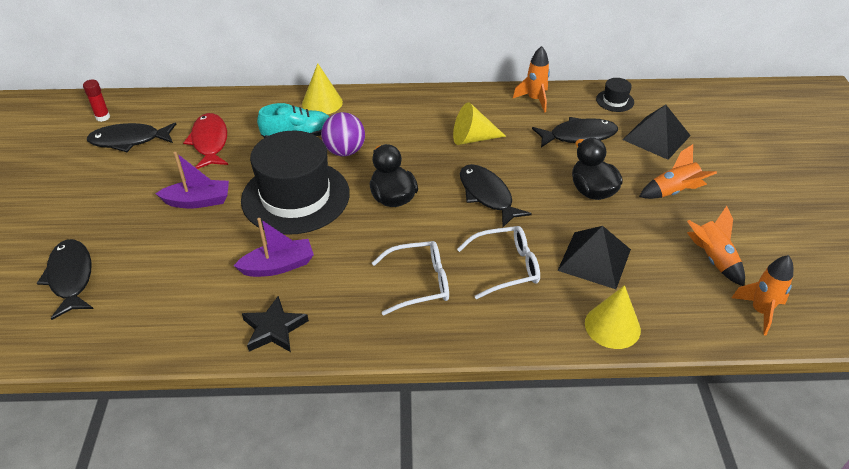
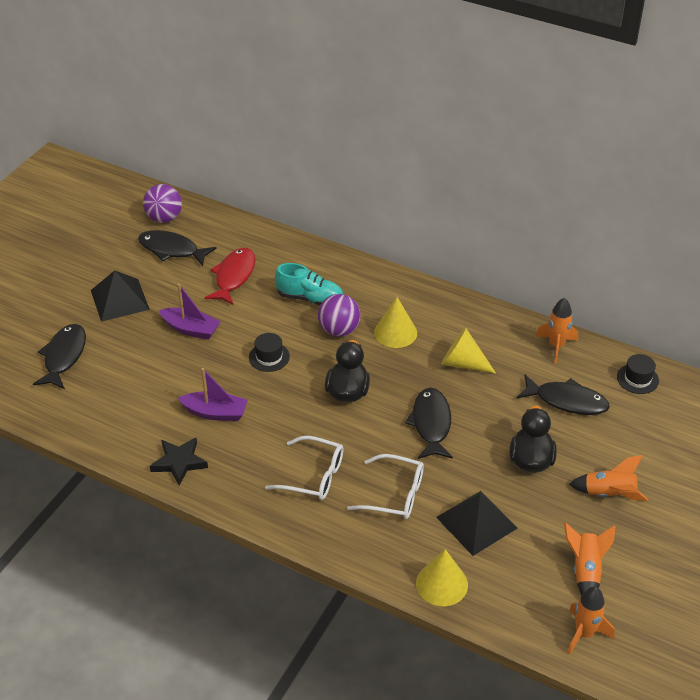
camera: 30 degrees right, 0 degrees up
red glue stick [83,80,110,122] -> purple ball [143,184,182,223]
black hat [241,131,350,235] -> black hat [249,333,290,372], size x0.40
yellow cone [302,63,343,114] -> yellow cone moved to [374,297,417,348]
black pyramid [623,105,691,160] -> black pyramid moved to [91,270,150,322]

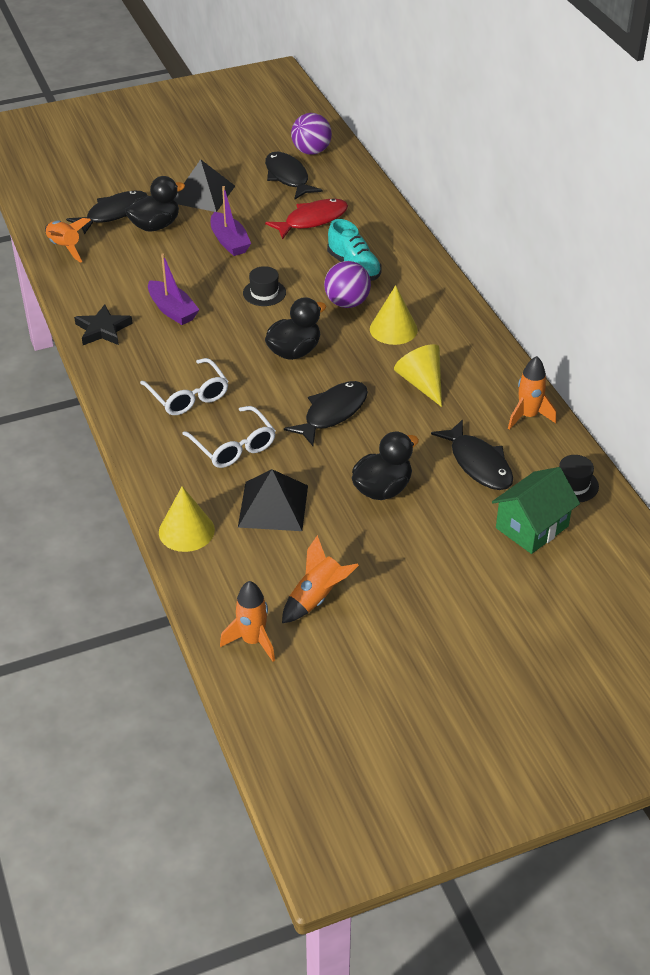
camera: 40 degrees right, 0 degrees up
orange rocket [569,455,648,501] -> orange rocket moved to [45,218,90,263]
none -> black duck [125,176,185,231]
none -> green house [492,467,580,554]

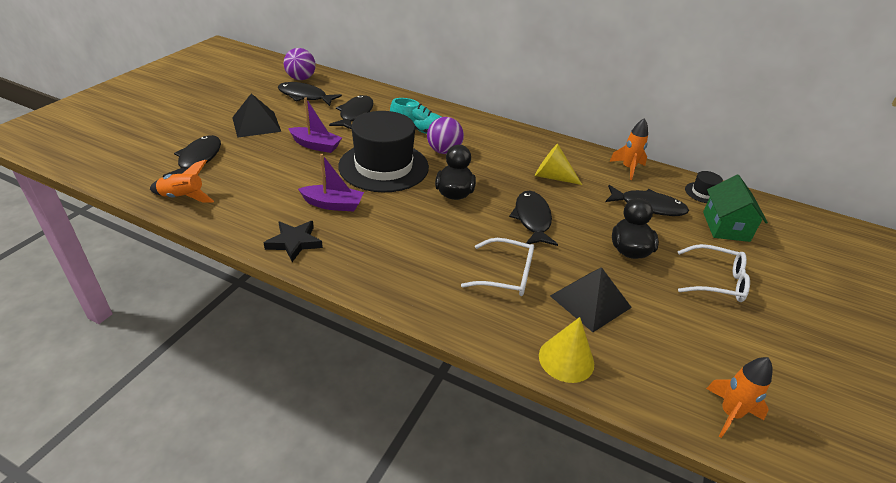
camera: 45 degrees left, 5 degrees down
black duck [125,176,185,231] -> none
white glasses [140,358,229,415] -> white glasses moved to [677,244,750,302]
black hat [243,266,286,306] -> black hat [338,111,429,192], size x2.49
red fish [265,199,348,240] -> black fish [329,95,373,130]
orange rocket [282,535,359,623] -> none
yellow cone [370,285,418,345] -> none

